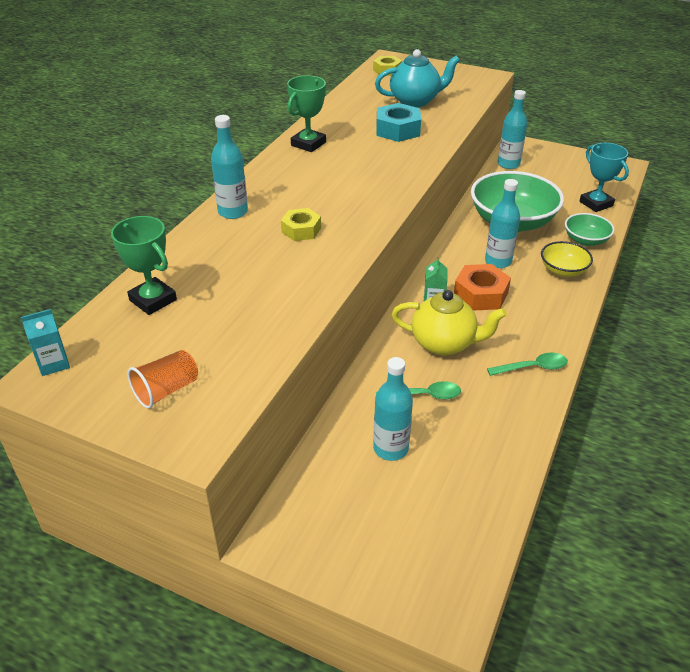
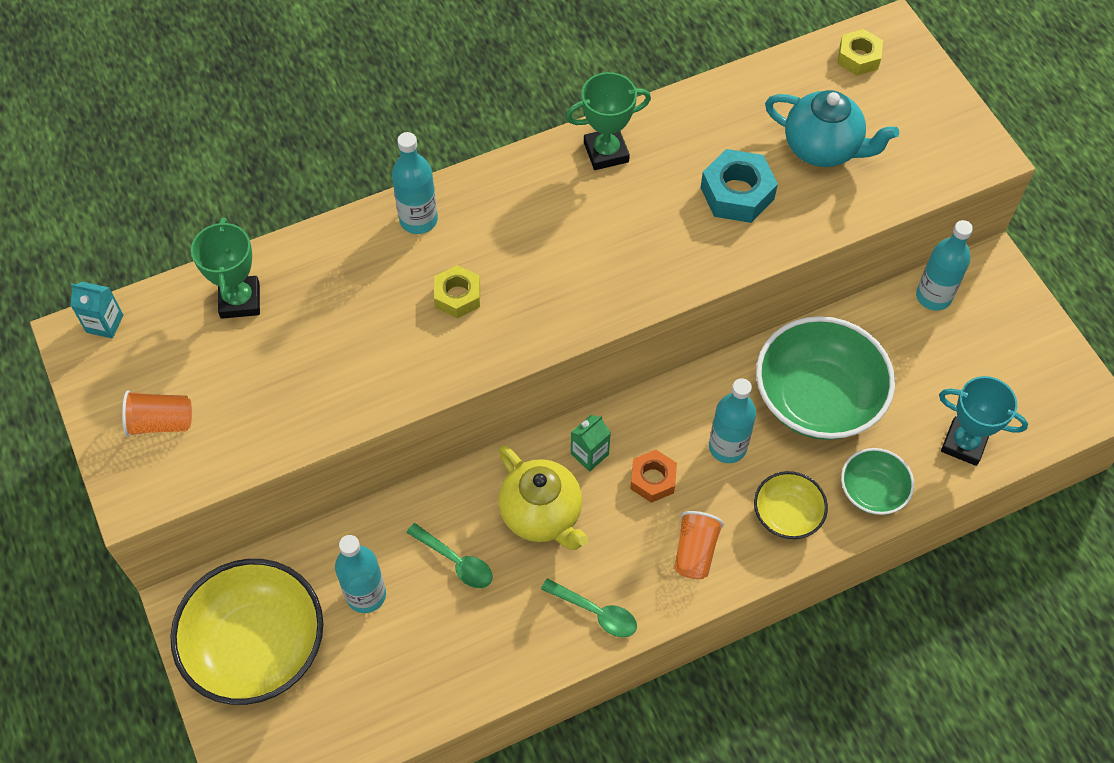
camera: 40 degrees right, 20 degrees up
orange nut [454,264,511,311] -> orange nut [630,450,677,503], size x0.66
turquoise trophy [580,143,629,212] -> turquoise trophy turned 75 degrees counterclockwise [939,376,1028,466]
none -> yellow bowl [170,559,323,705]
none -> orange cup [674,511,724,579]

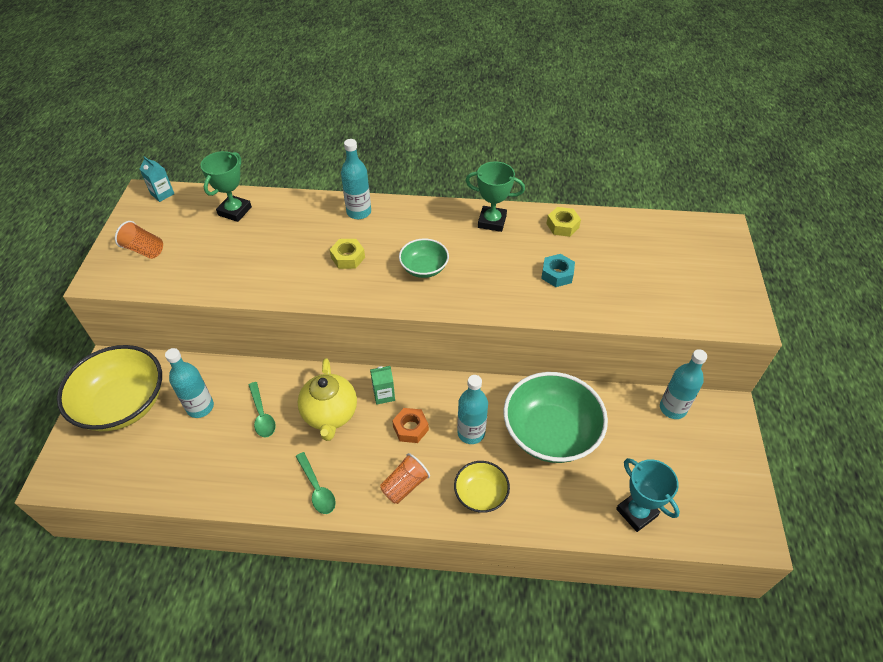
camera: 30 degrees right, 10 degrees down
turquoise nut [700,149,778,223] -> turquoise nut [541,254,575,287], size x0.66
turquoise teapot [765,90,899,167] -> none
yellow nut [838,29,883,76] -> yellow nut moved to [547,207,581,237]
green bowl [841,448,914,515] -> green bowl moved to [399,238,449,278]

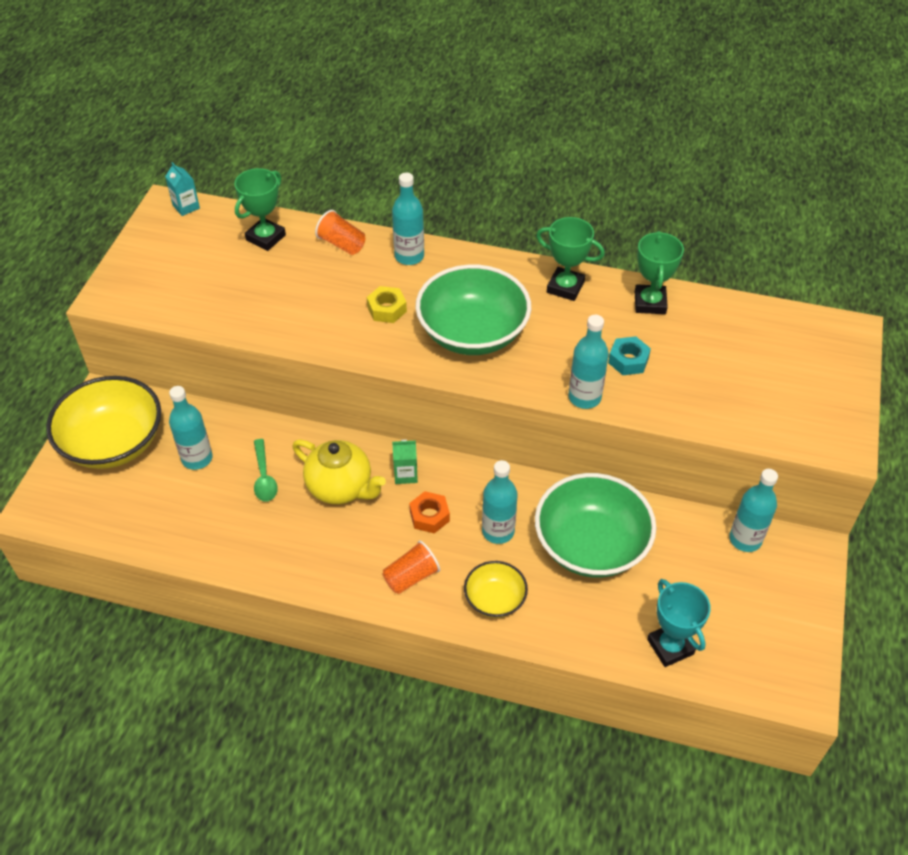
camera: 10 degrees right, 0 degrees up
orange cup [115,221,163,259] -> orange cup moved to [315,210,365,255]
green spoon [296,452,336,514] -> none
yellow teapot [298,358,357,441] -> yellow teapot turned 60 degrees counterclockwise [292,439,386,504]
green bowl [399,238,449,278] -> green bowl [415,265,531,355], size x1.94
yellow nut [547,207,581,237] -> green trophy [635,231,684,314]
none -> turquoise bottle [568,315,609,409]

